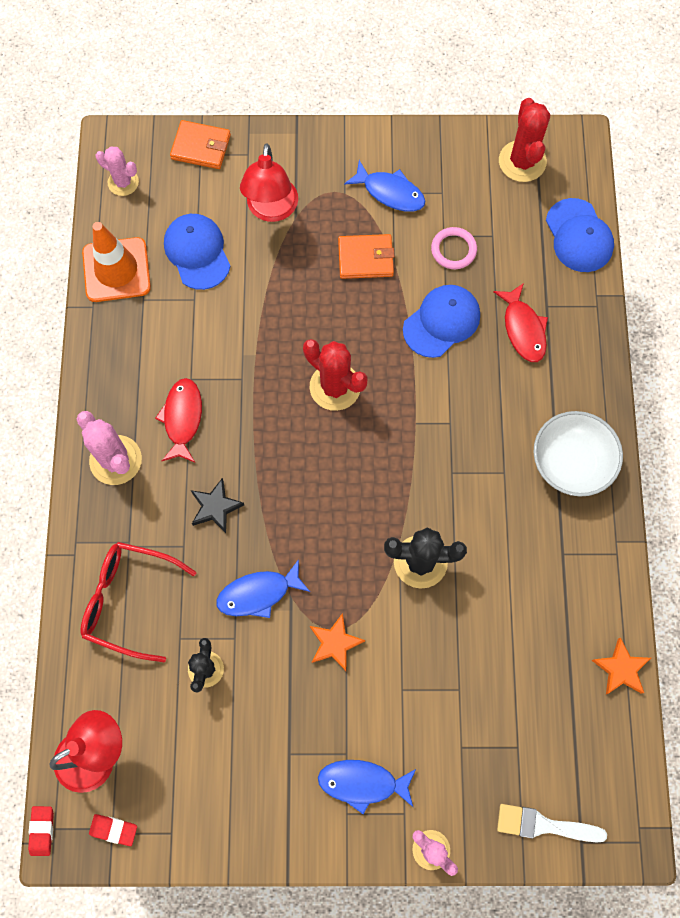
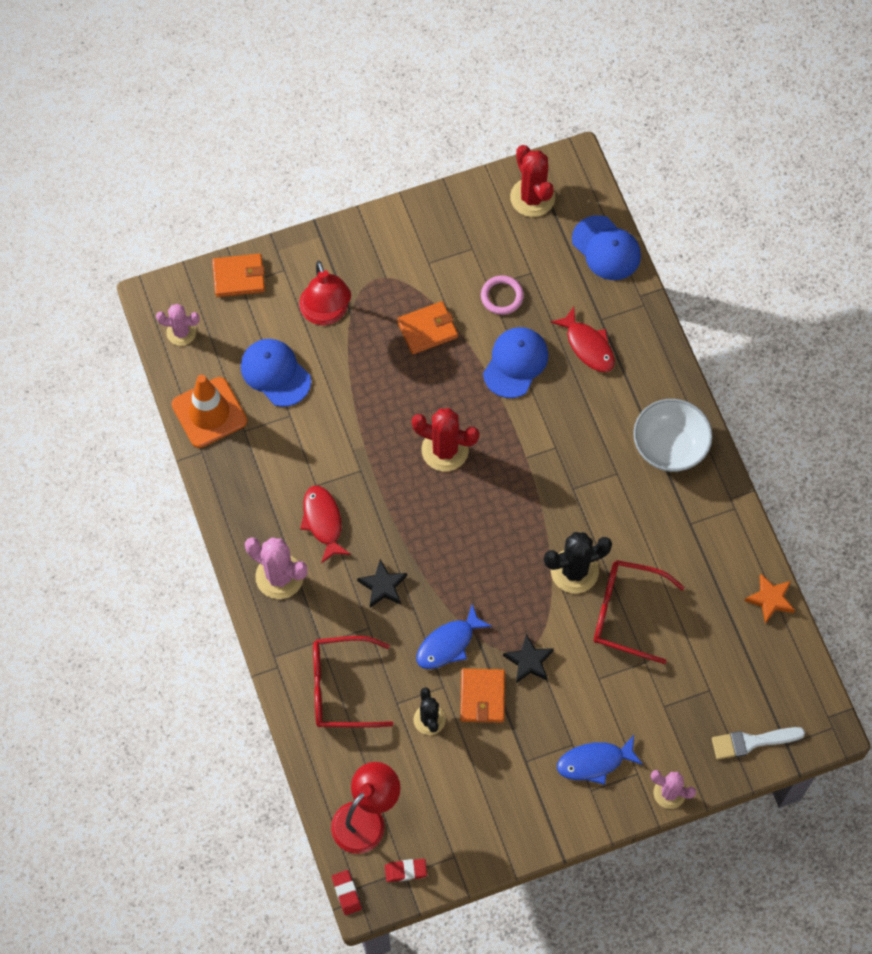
camera: 20 degrees left, 5 degrees down
orange star [310,613,365,671] -> black star [503,633,554,683]
blue fish [344,160,425,212] -> none
none -> orange wallet [460,669,505,723]
none -> red glasses [594,560,685,664]

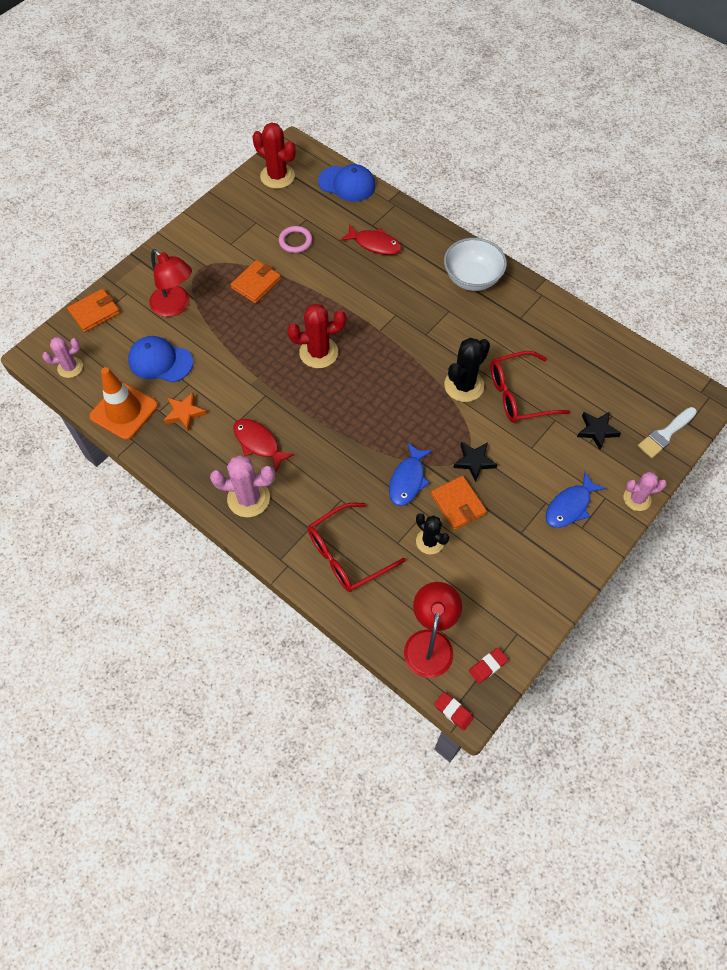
camera: 30 degrees left, 5 degrees down
black star [357,559,407,608] -> black star moved to [577,412,621,450]
blue cap [483,327,548,398] -> none
orange star [745,574,795,624] -> orange star moved to [164,392,207,432]

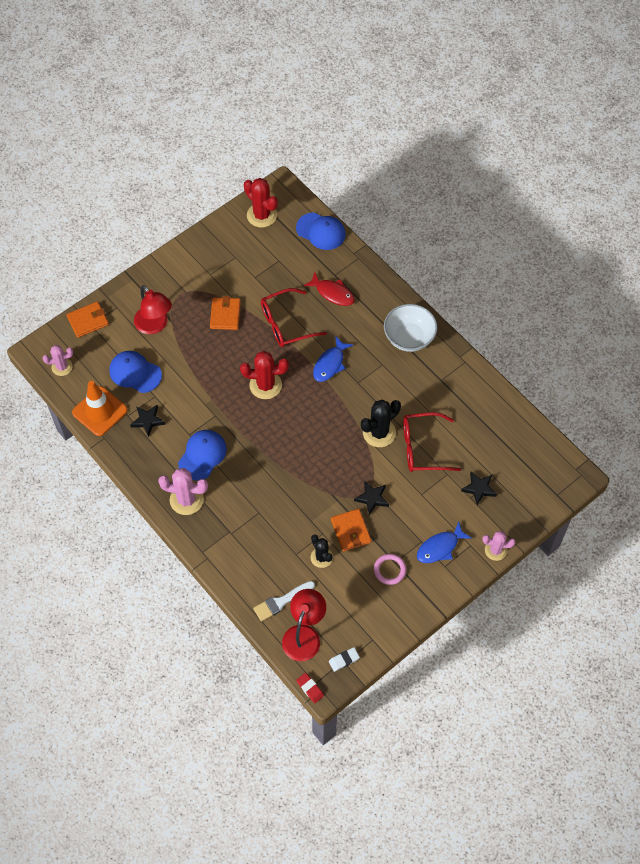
camera: 10 degrees right, 0 degrees up
orange star [164,392,207,432] -> black star [130,405,165,437]
orange wallet [230,260,281,303] -> orange wallet turned 45 degrees counterclockwise [210,296,241,330]
red fish [233,419,295,471] -> blue cap [178,430,227,481]
pink ring [279,226,312,253] -> pink ring moved to [374,554,406,585]
red glasses [308,503,406,592] -> red glasses moved to [261,288,327,347]
blue fish [389,442,433,506] -> blue fish moved to [313,336,353,382]
red eraser [469,648,508,684] -> white eraser [329,647,360,672]
white brush [638,407,697,458] -> white brush moved to [253,581,315,622]

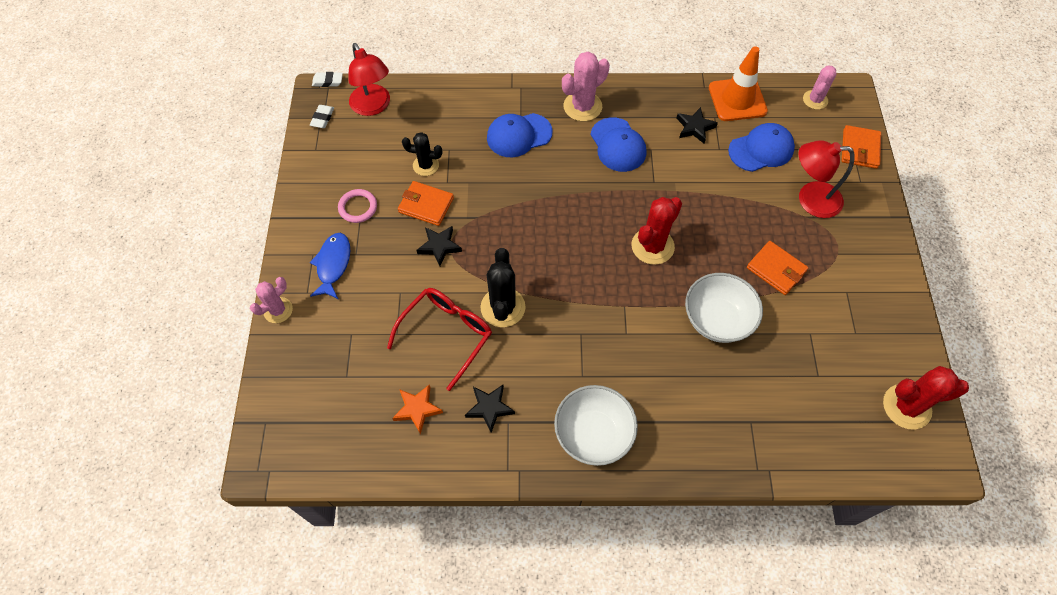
camera: 130 degrees right, 0 degrees up
white brush [253,581,315,622] -> none
red glasses [261,288,327,347] -> white bowl [685,273,763,343]
blue cap [296,212,346,250] -> blue cap moved to [487,113,553,157]
red eraser [296,673,324,703] -> white eraser [312,72,343,87]
red fish [303,272,355,306] -> none
blue fish [313,336,353,382] -> none
black star [461,472,497,505] -> black star moved to [465,385,515,433]
none -> orange star [392,384,443,434]

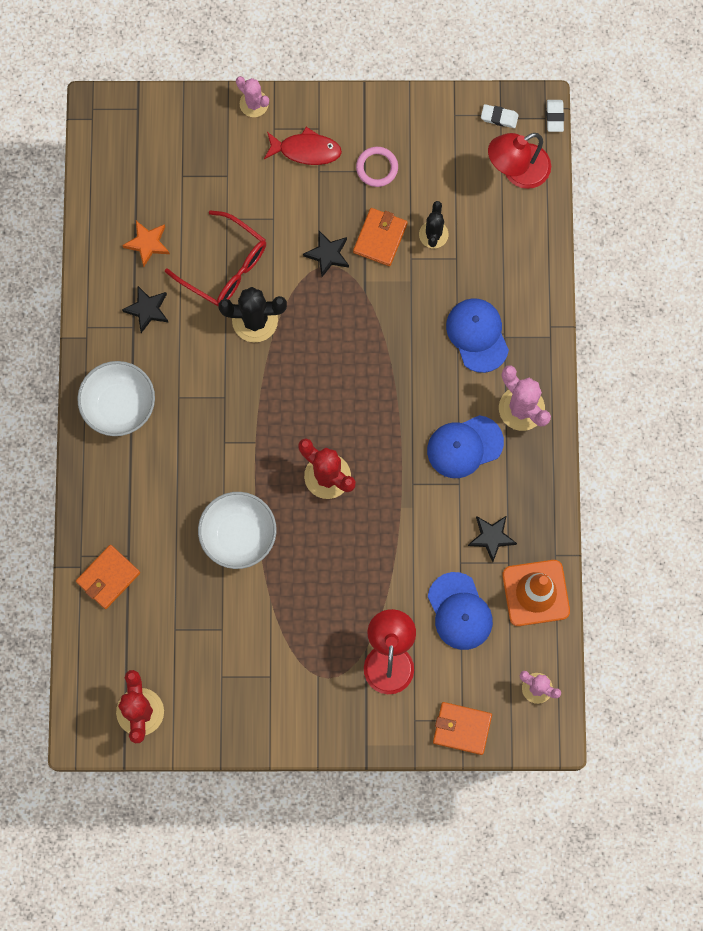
camera: 90 degrees right, 15 degrees up
blue fish [310,233,350,299] -> red fish [264,127,342,165]
orange wallet [747,241,808,295] -> orange wallet moved to [76,545,140,609]

